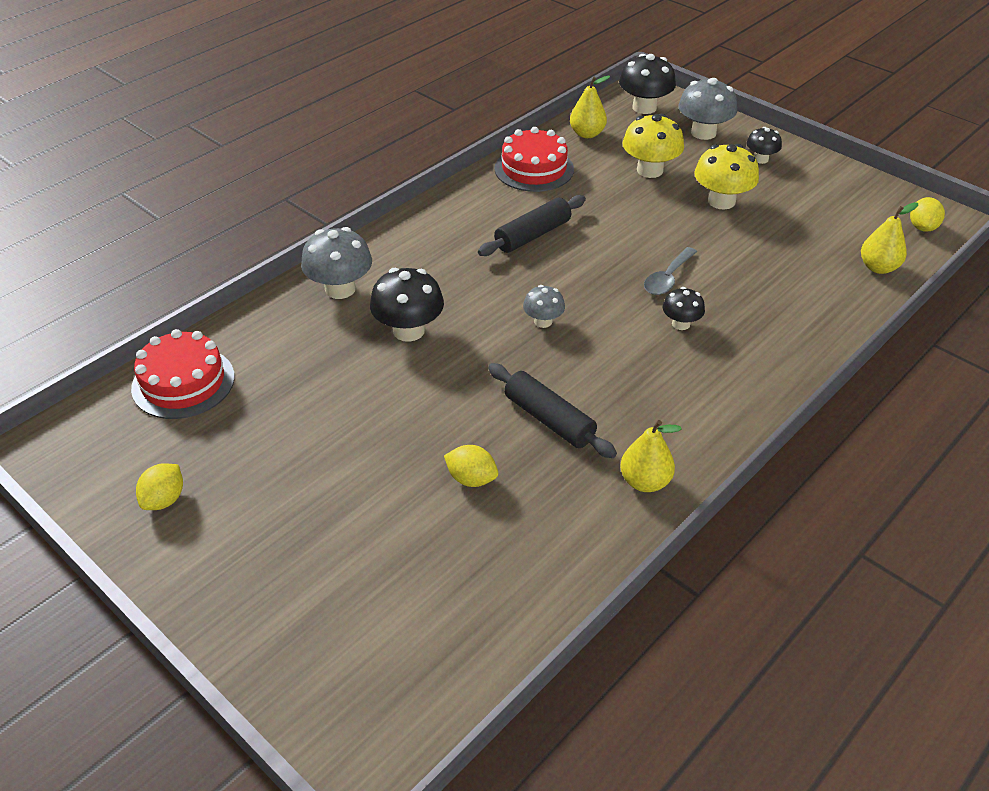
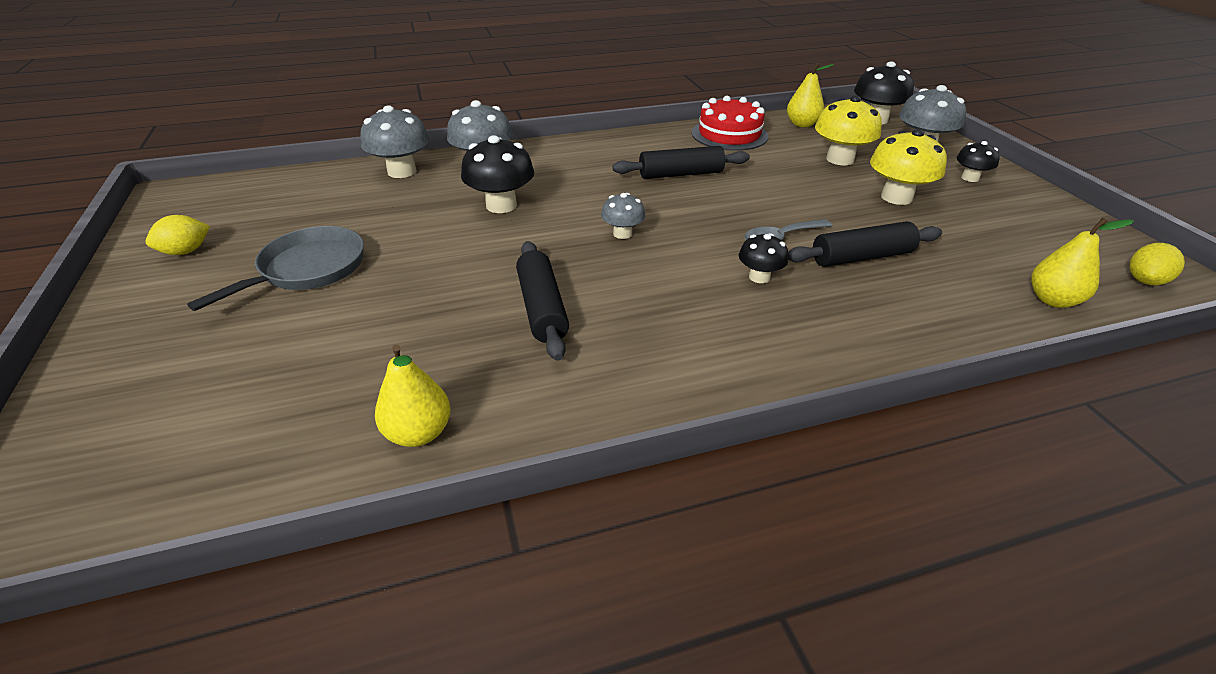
camera: 30 degrees right, 5 degrees down
red cake [131,329,235,419] -> none
yellow lemon [444,445,498,487] -> none
yellow pear [620,420,682,492] -> yellow pear moved to [375,345,451,447]
none -> grey pan [187,226,364,311]
none -> grey mushroom [361,105,430,178]
none -> black rolling pin [788,221,942,267]

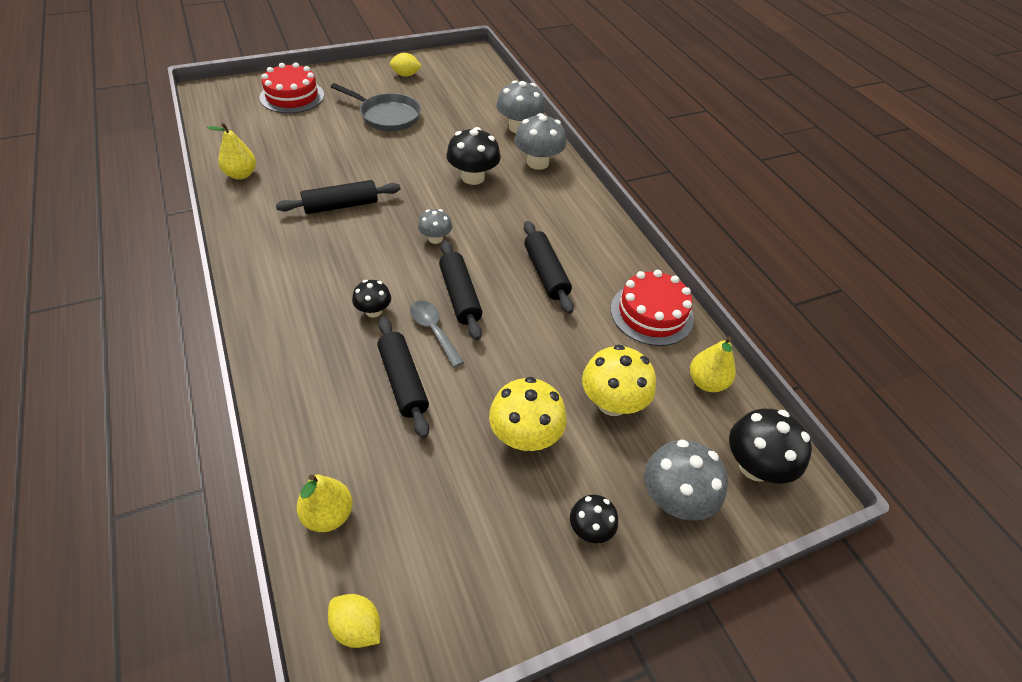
camera: 80 degrees right, 10 degrees up
yellow lemon [146,215,210,255] -> yellow lemon turned 45 degrees counterclockwise [390,53,422,77]
none -> red cake [259,62,324,113]
none -> black rolling pin [439,240,482,340]

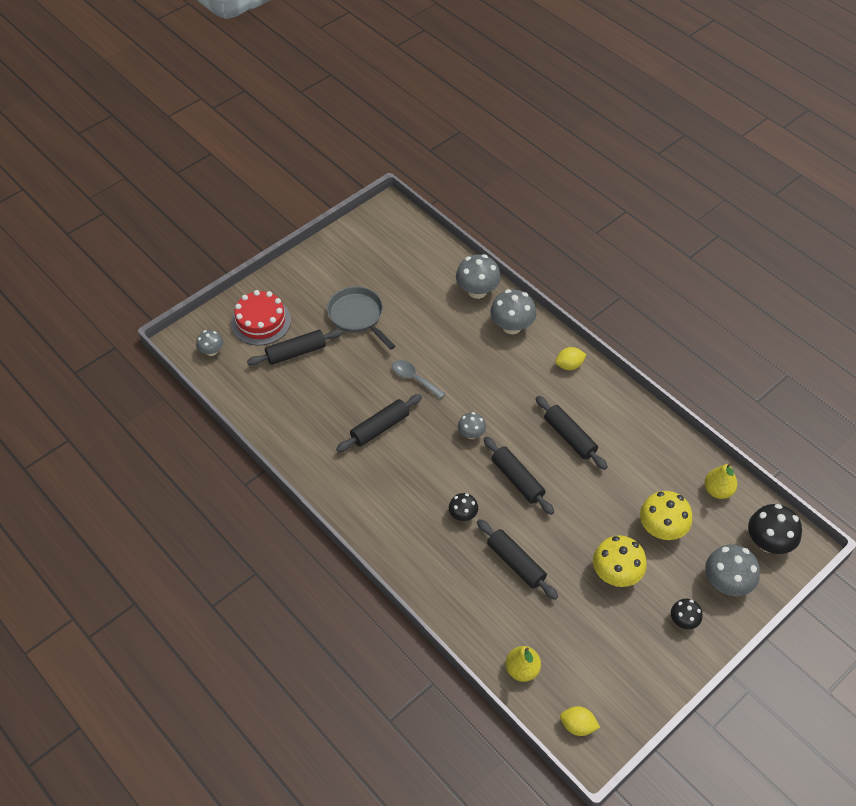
camera: 15 degrees left, 5 degrees up
yellow pear [207,123,256,180] -> none
grey pan [331,83,421,131] -> grey pan turned 135 degrees counterclockwise [327,287,395,350]
yellow lemon [390,53,422,77] -> yellow lemon moved to [555,347,587,370]
grey spoon [410,301,464,367] -> grey spoon moved to [392,360,446,399]
black mushroom [446,127,501,185] -> none
red cake [611,270,694,346] -> none
none -> grey mushroom [196,330,223,356]
none -> black rolling pin [247,329,343,366]

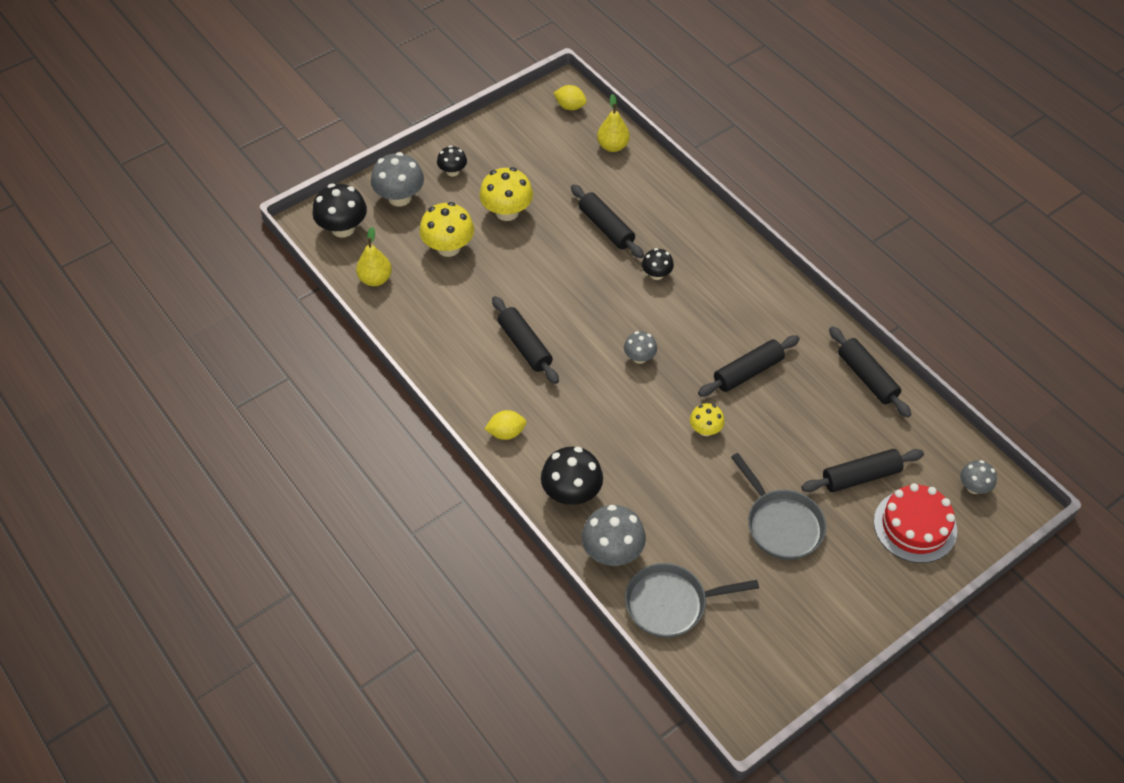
camera: 175 degrees left, 0 degrees up
grey spoon [392,360,446,399] -> yellow mushroom [690,403,725,436]
black rolling pin [484,437,554,515] -> black rolling pin moved to [829,326,911,417]
grey mushroom [490,289,536,334] -> black mushroom [541,447,603,505]
none -> grey pan [625,563,759,638]

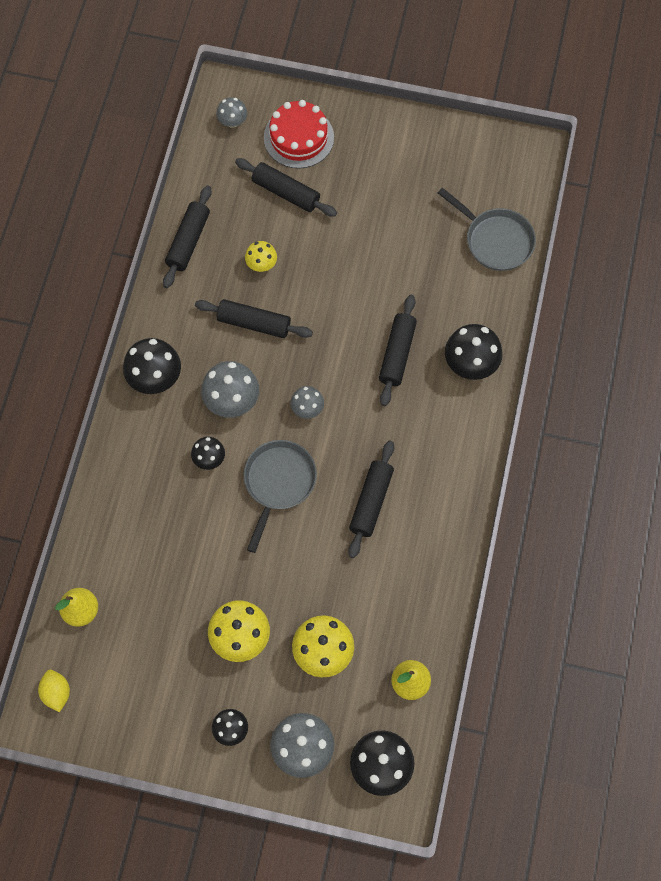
camera: 130 degrees left, 15 degrees up
yellow lemon [485,410,527,440] -> none
black rolling pin [571,184,644,258] -> black rolling pin moved to [379,295,417,406]
grey mushroom [582,505,646,566] -> grey mushroom moved to [201,361,259,418]
yellow mushroom [690,403,725,436] -> yellow mushroom moved to [245,241,277,272]
grey pan [731,453,826,560] -> grey pan moved to [244,440,317,553]
none -> black mushroom [123,338,181,394]

